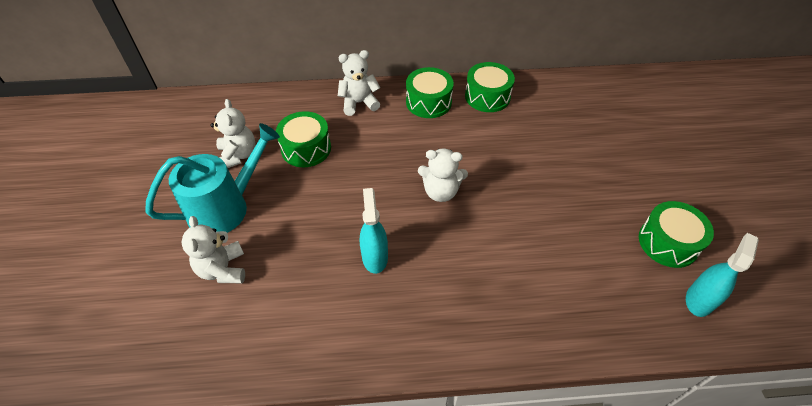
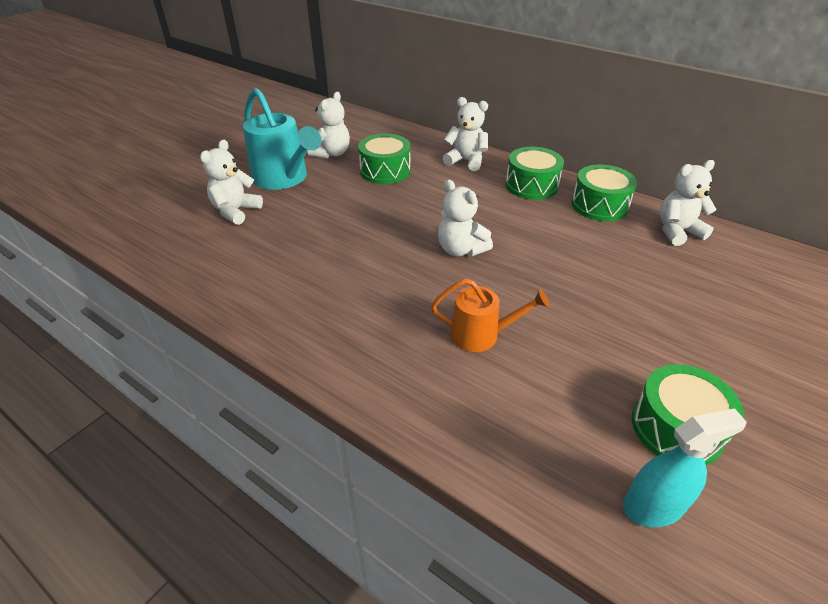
camera: 40 degrees right, 10 degrees down
turquoise watering can [145,123,280,233] -> turquoise watering can turned 45 degrees clockwise [243,88,322,190]
turquoise spray bottle [360,188,388,274] -> none
none -> orange watering can [431,279,549,352]
none -> white teddy bear [660,160,717,246]

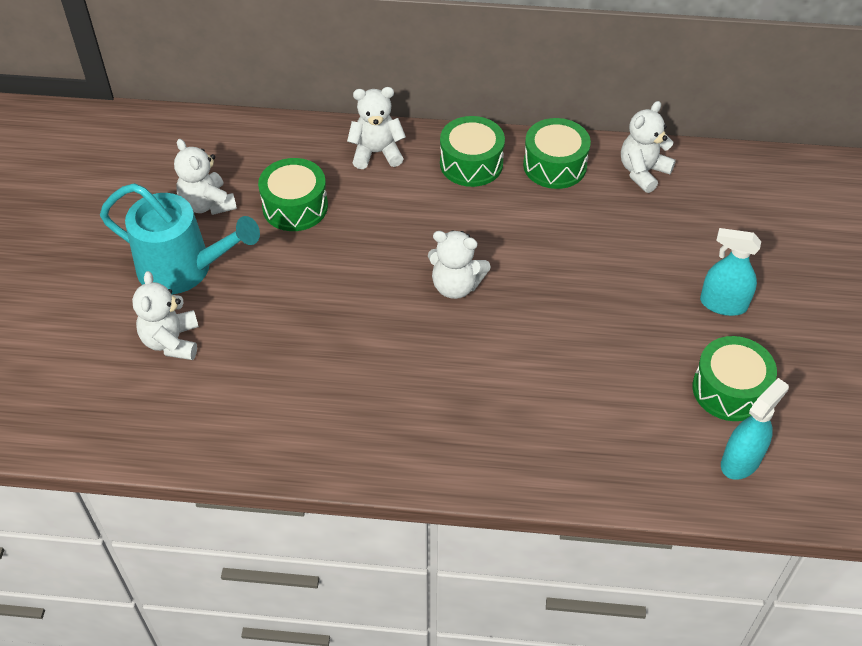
camera: 30 degrees left, 10 degrees up
white teddy bear [308,92,350,158] -> white teddy bear turned 150 degrees clockwise [174,139,237,215]
orange watering can [431,279,549,352] -> none
none -> turquoise spray bottle [700,228,761,316]

